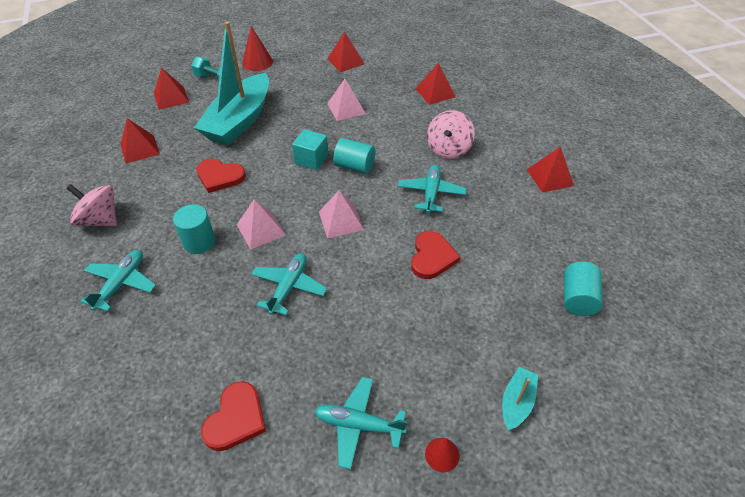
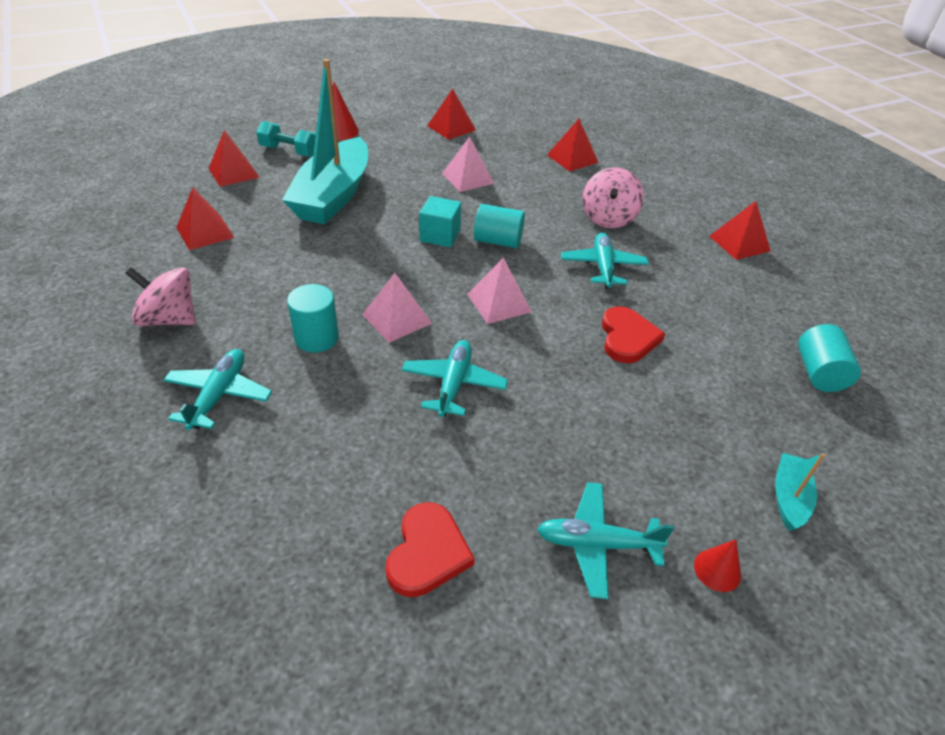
camera: 10 degrees left, 5 degrees down
red heart [196,159,246,193] -> none

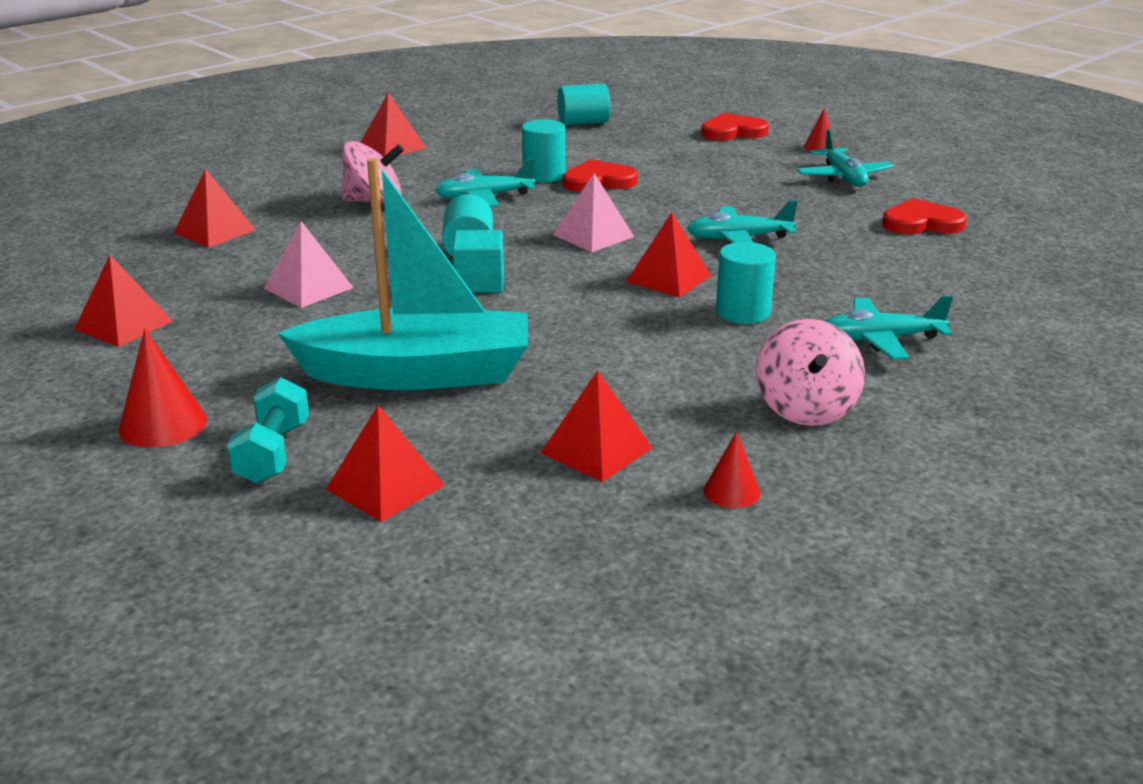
camera: 105 degrees left, 15 degrees down
pink pyramid [362,273,432,343] -> red pyramid [626,212,711,298]
turquoise boat [775,453,825,531] -> red heart [701,113,769,141]
none -> turquoise cylinder [522,119,565,183]
none -> red cone [704,431,760,508]

